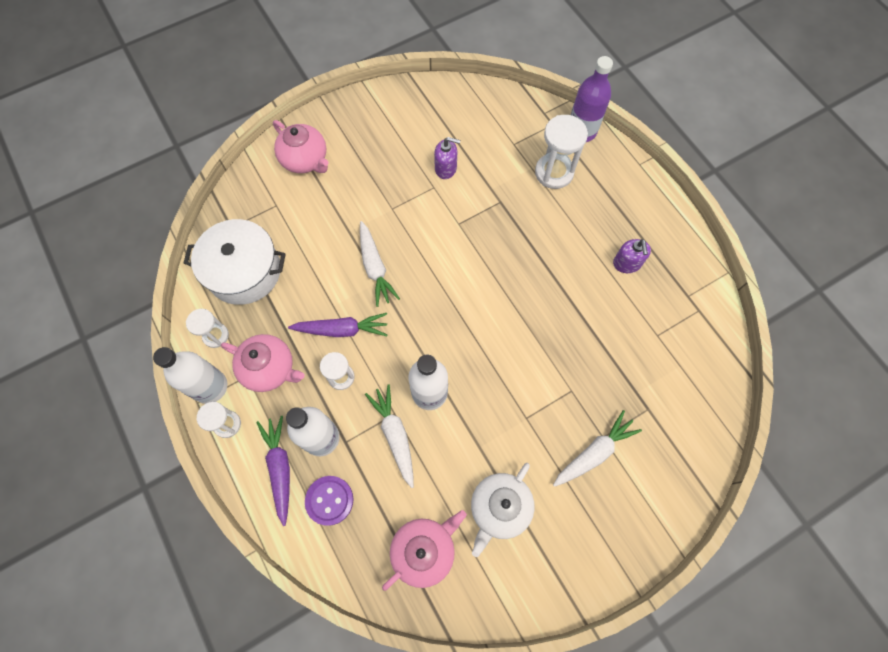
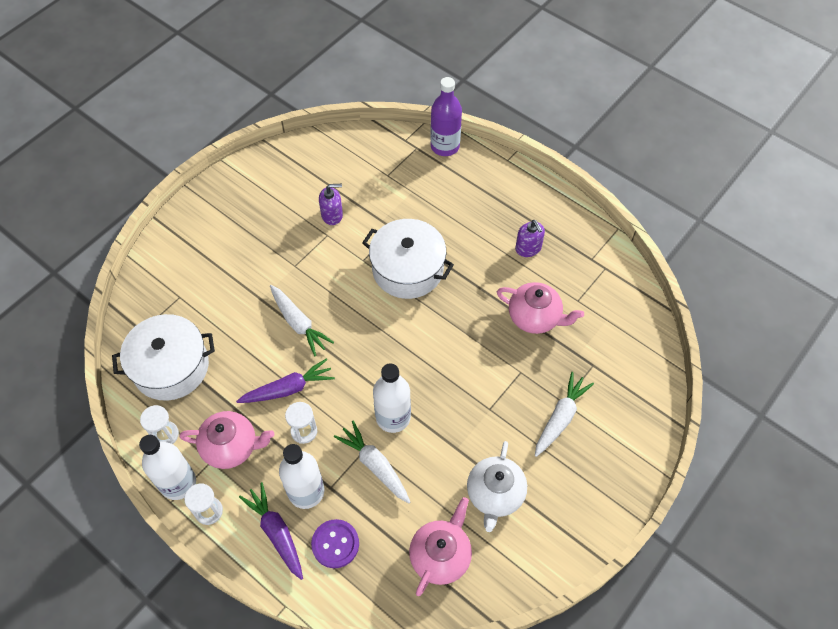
camera: 20 degrees left, 10 degrees down
pink teapot [273,120,329,173] -> pink teapot moved to [497,282,584,334]
white hourglass [535,115,588,189] -> none
none -> white pot [362,219,454,299]

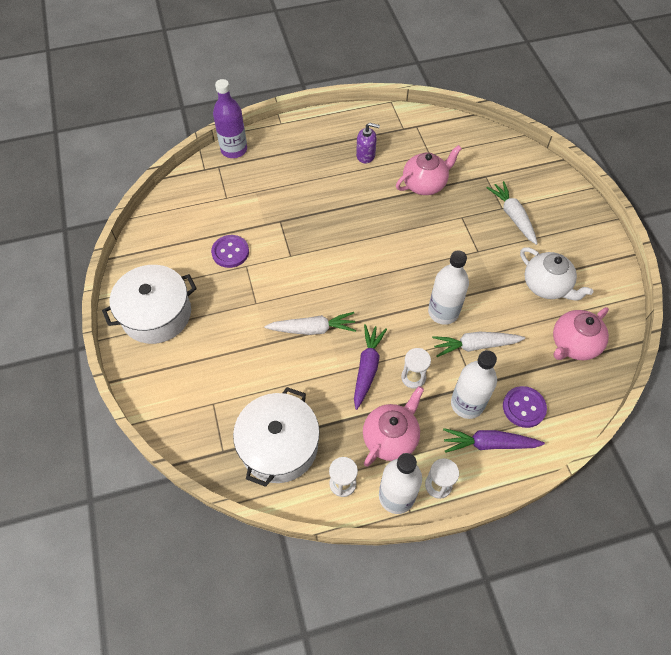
camera: 55 degrees left, 0 degrees up
purple soap dispenser [319,184,343,225] -> purple button [211,235,249,268]
white pot [362,219,454,299] -> white pot moved to [102,265,197,344]
pink teapot [409,497,472,596] -> pink teapot turned 105 degrees counterclockwise [553,307,609,360]

